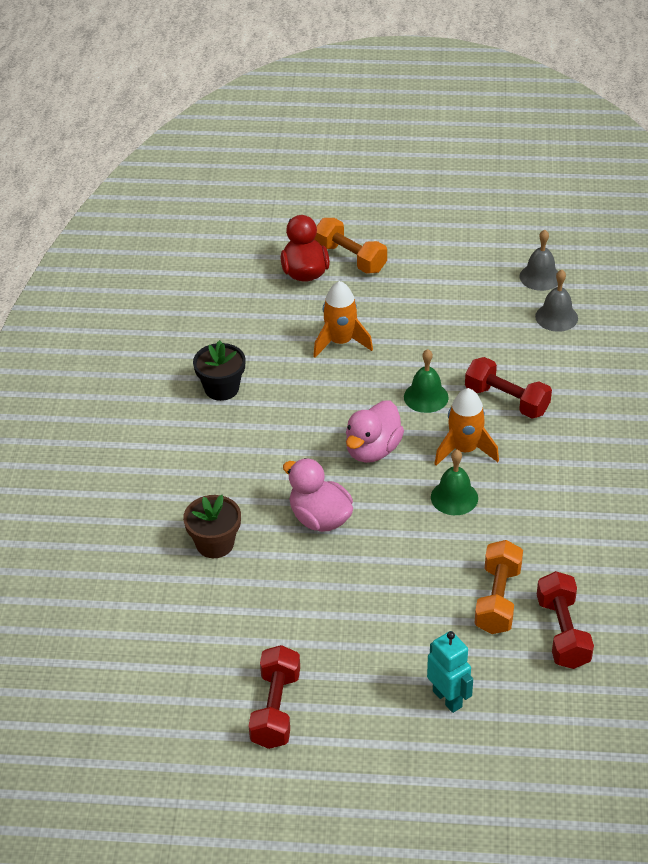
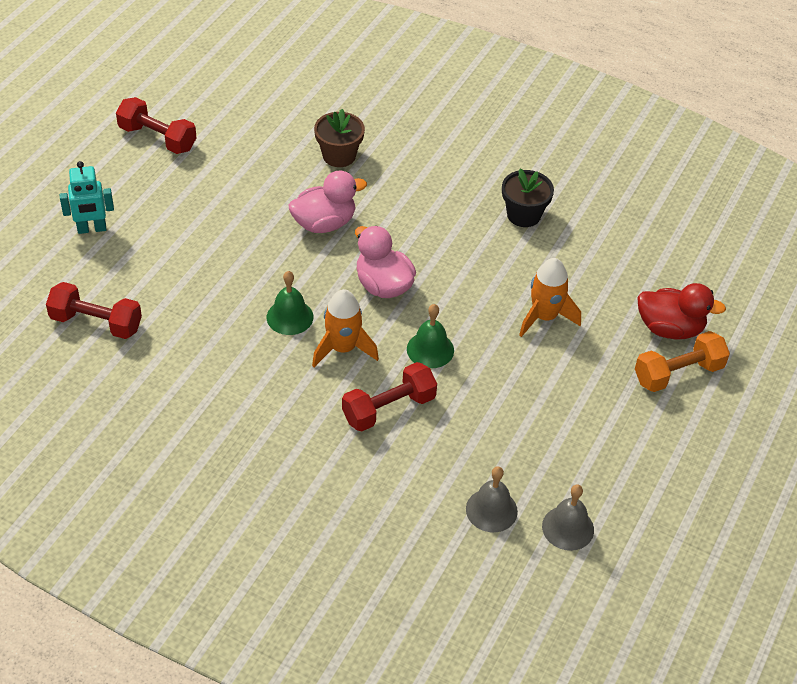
camera: 110 degrees right, 5 degrees up
orange dumbbell [474,540,523,634] -> none

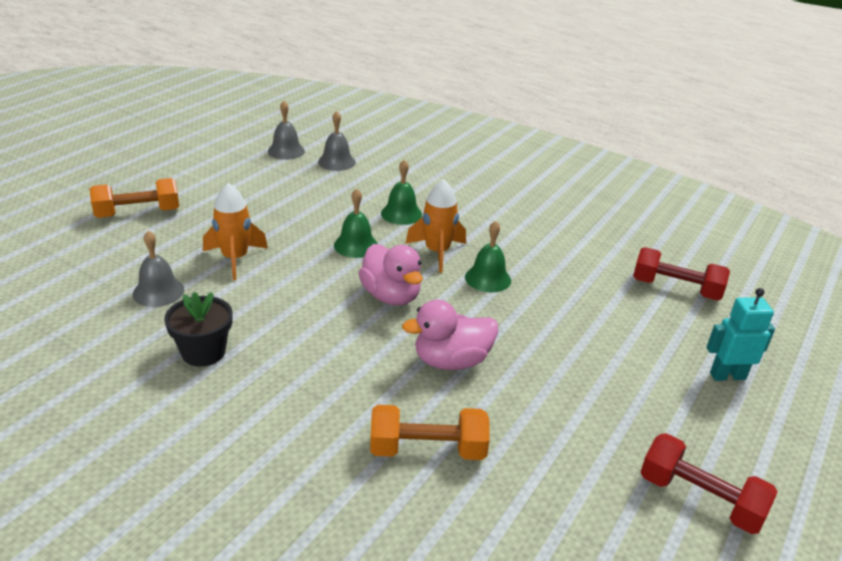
camera: 175 degrees left, 15 degrees down
brown flower pot [314,109,365,167] -> orange dumbbell [370,405,490,460]
red dumbbell [342,362,437,432] -> green bell [381,159,422,225]
red duck [637,283,726,340] -> none
none -> grey bell [133,230,184,307]

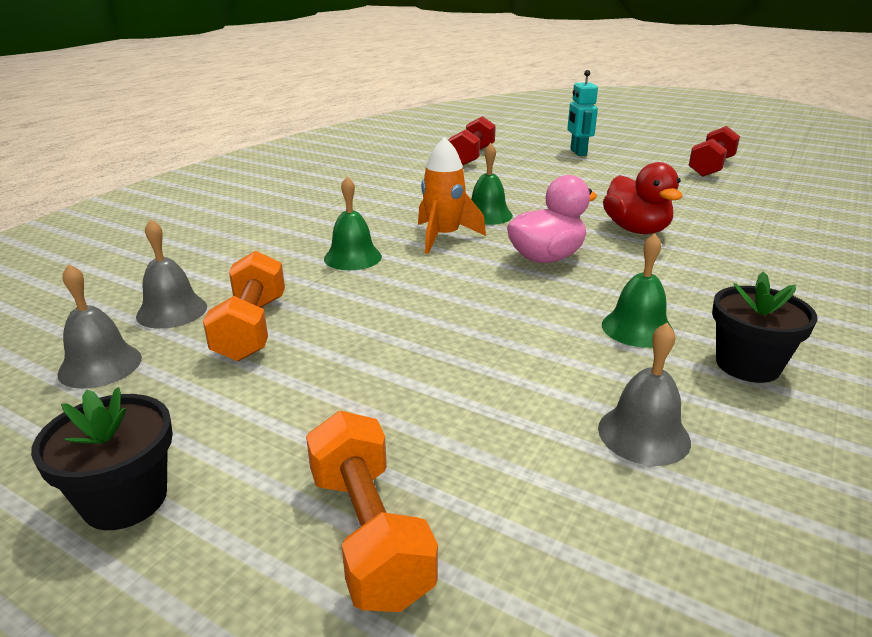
camera: 90 degrees left, 5 degrees down
orange rocket [203,183,268,280] -> none
green bell [334,189,378,258] -> green bell moved to [602,233,674,348]
orange dumbbell [370,405,490,460] -> orange dumbbell moved to [203,251,285,361]
pink duck [402,300,498,370] -> red duck [603,162,682,234]
none -> black flower pot [31,387,173,530]

